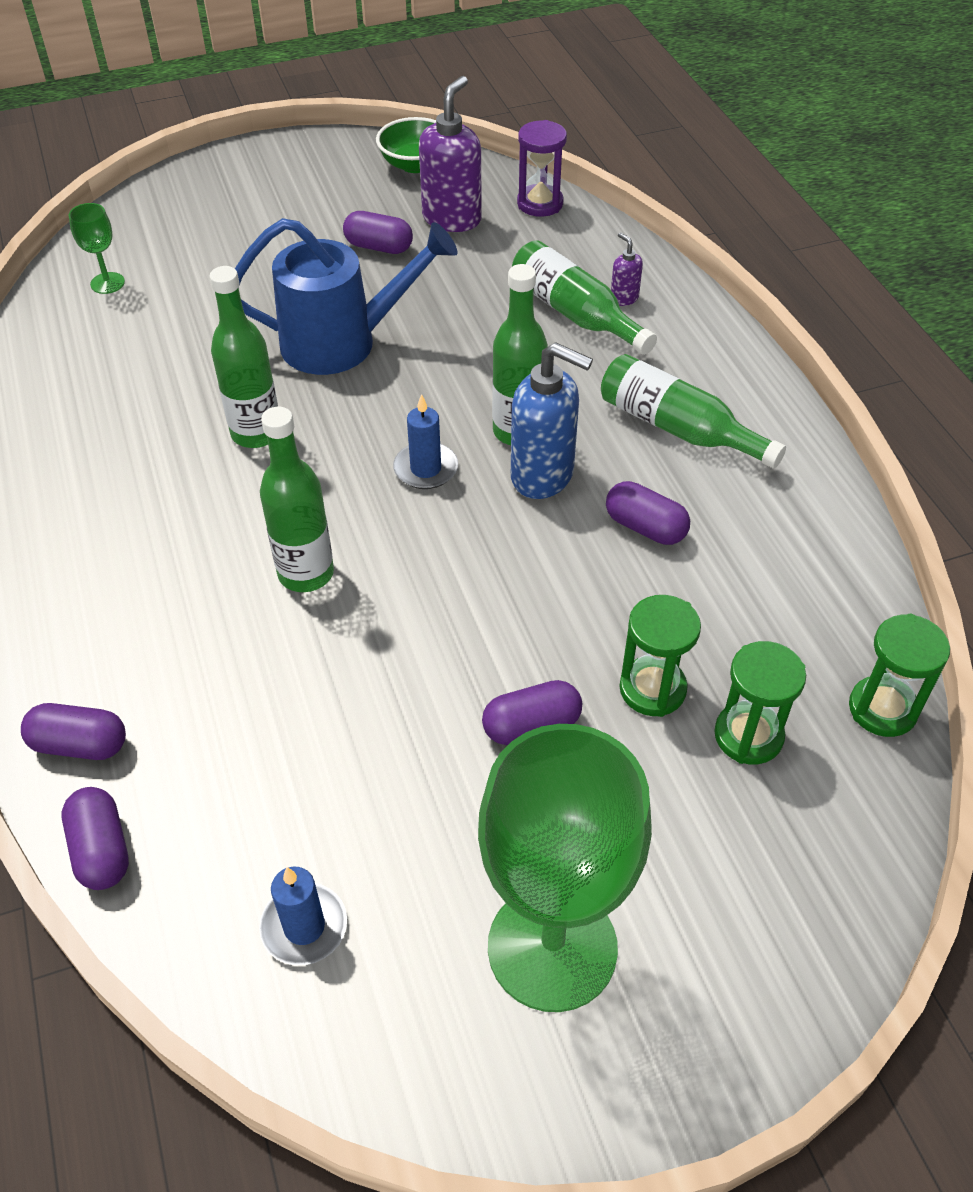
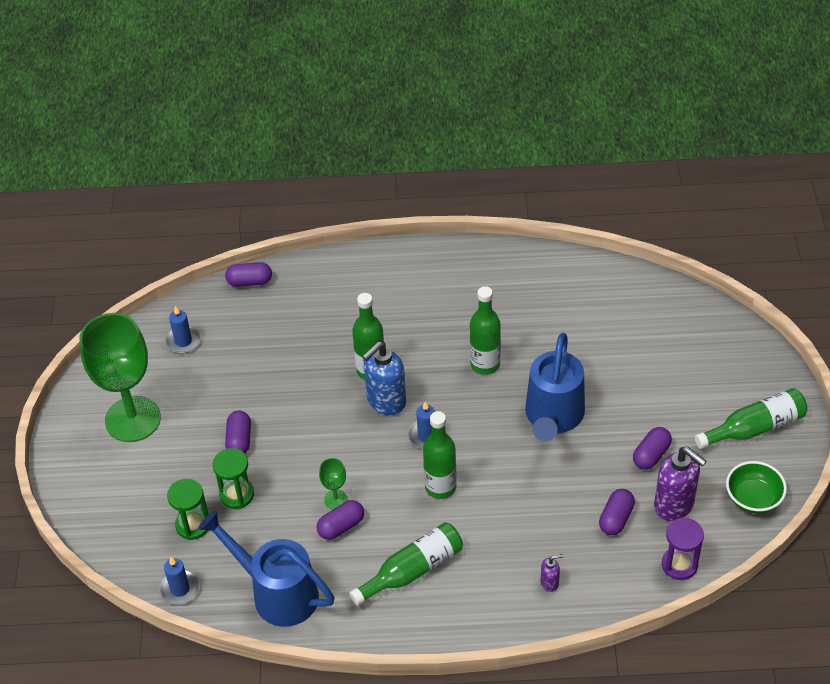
camera: 110 degrees right, 0 degrees up
purple capsule [21,703,126,760] -> purple capsule moved to [599,489,635,535]
green goblet [69,203,125,294] -> green goblet moved to [319,458,348,509]
blue soap dispenser [511,342,593,499] -> blue soap dispenser moved to [362,341,406,415]
green bottle [512,240,657,355] -> green bottle moved to [695,388,807,449]
green hourglass [849,614,950,737] -> blue candle [159,557,200,605]
none -> blue watering can [198,510,334,627]

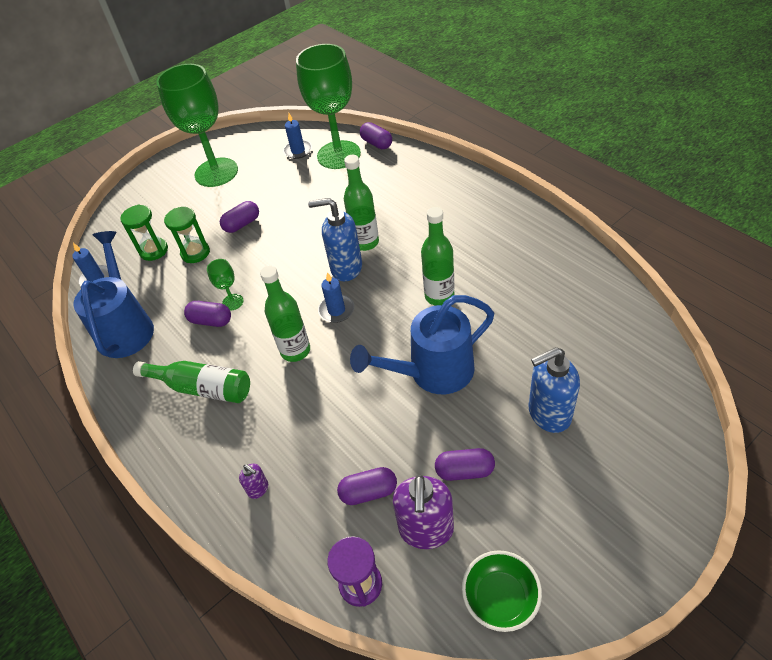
camera: 55 degrees right, 0 degrees up
green bottle [695,388,807,449] -> none
none -> green goblet [296,44,361,169]
none -> blue soap dispenser [528,347,580,433]

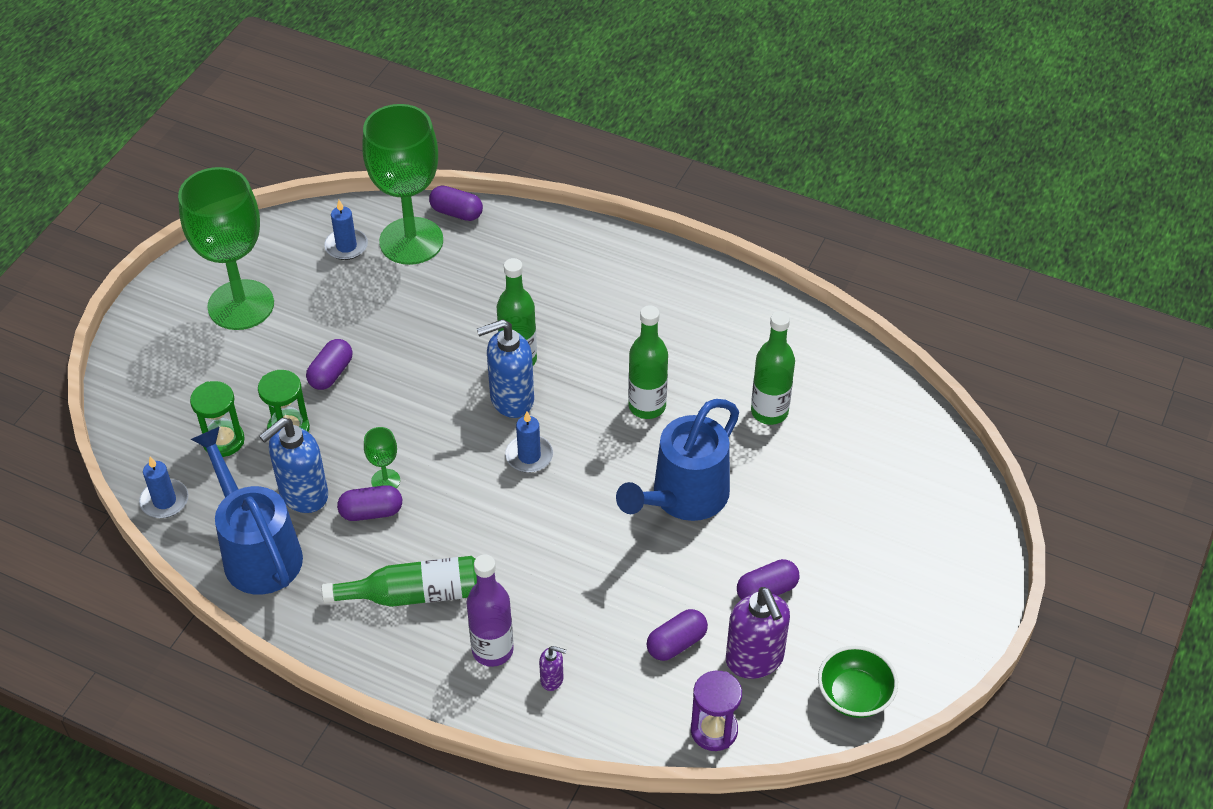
camera: 30 degrees left, 0 degrees up
green bottle [260,266,310,362] -> green bottle moved to [751,311,795,425]
blue soap dispenser [528,347,580,433] -> blue soap dispenser moved to [259,418,328,513]
none -> purple bottle [466,554,514,667]

